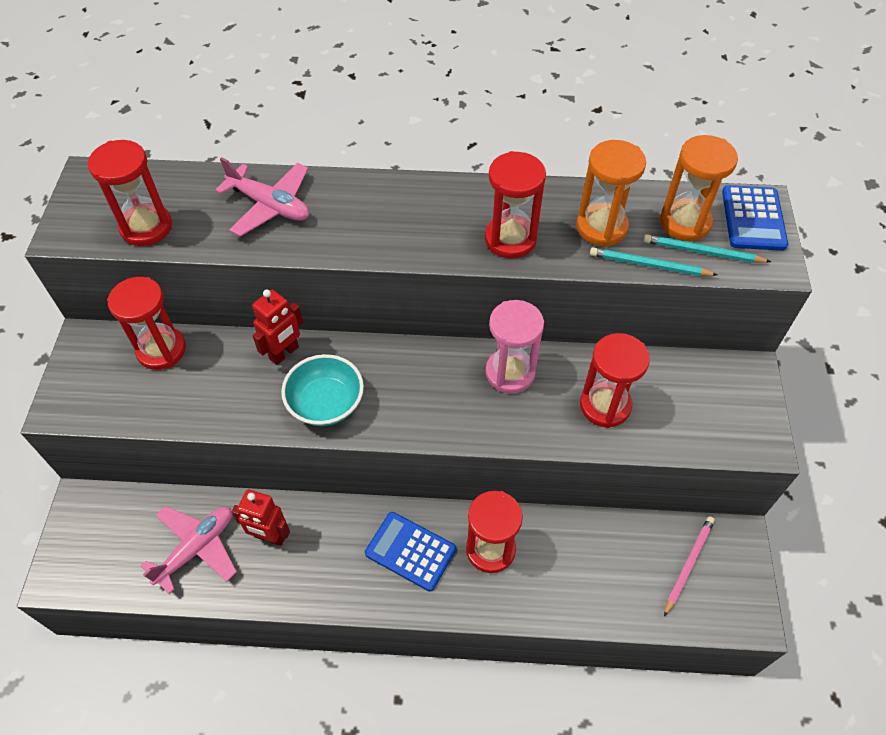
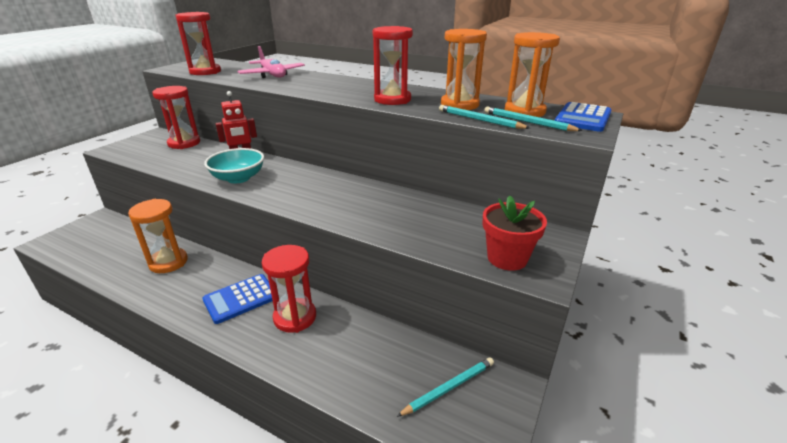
camera: 25 degrees right, 25 degrees down
pink plane [141,506,237,594] -> none
red robot [232,489,290,546] -> orange hourglass [128,199,188,273]
blue calculator [365,512,456,592] -> blue calculator turned 90 degrees counterclockwise [202,274,273,324]
pink hourglass [485,300,544,394] -> none
red hourglass [580,333,650,428] -> none
pink pencil [664,516,715,617] -> turquoise pencil [396,358,494,417]
none -> red flower pot [483,196,547,271]

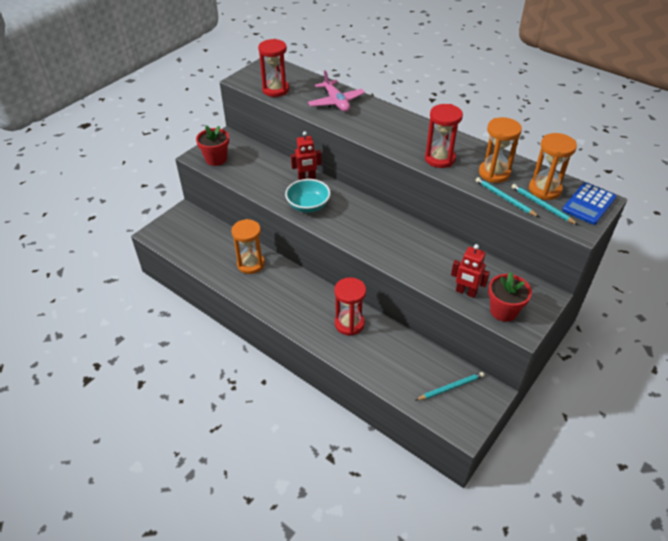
camera: 10 degrees right, 15 degrees up
red hourglass [152,86,200,149] -> none
blue calculator [202,274,273,324] -> none
none -> red flower pot [196,125,229,166]
none -> red robot [451,244,490,298]

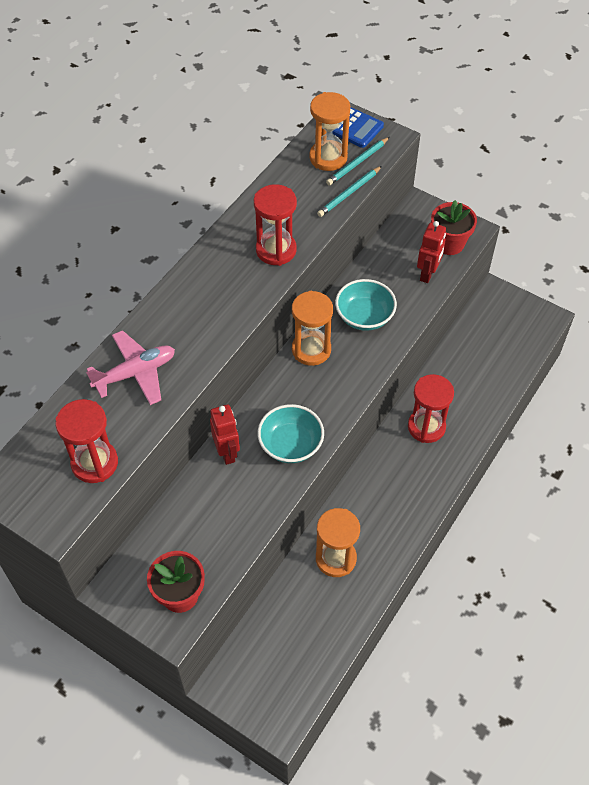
camera: 95 degrees left, 10 degrees up
turquoise pencil [415,372,484,401] -> none
orange hourglass [479,117,522,183] -> orange hourglass moved to [292,291,333,366]
none -> turquoise bowl [335,279,397,331]

